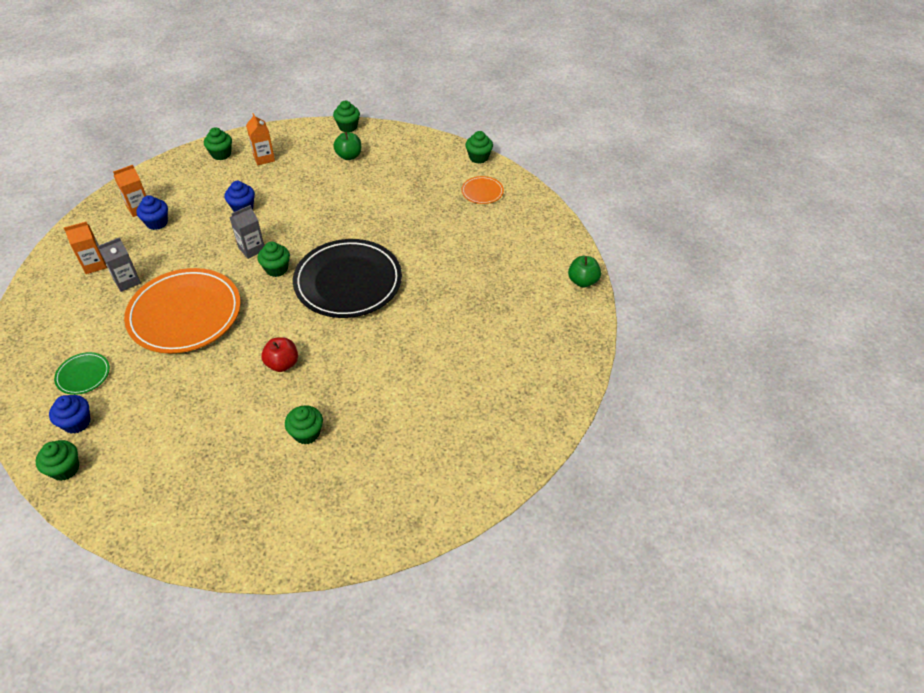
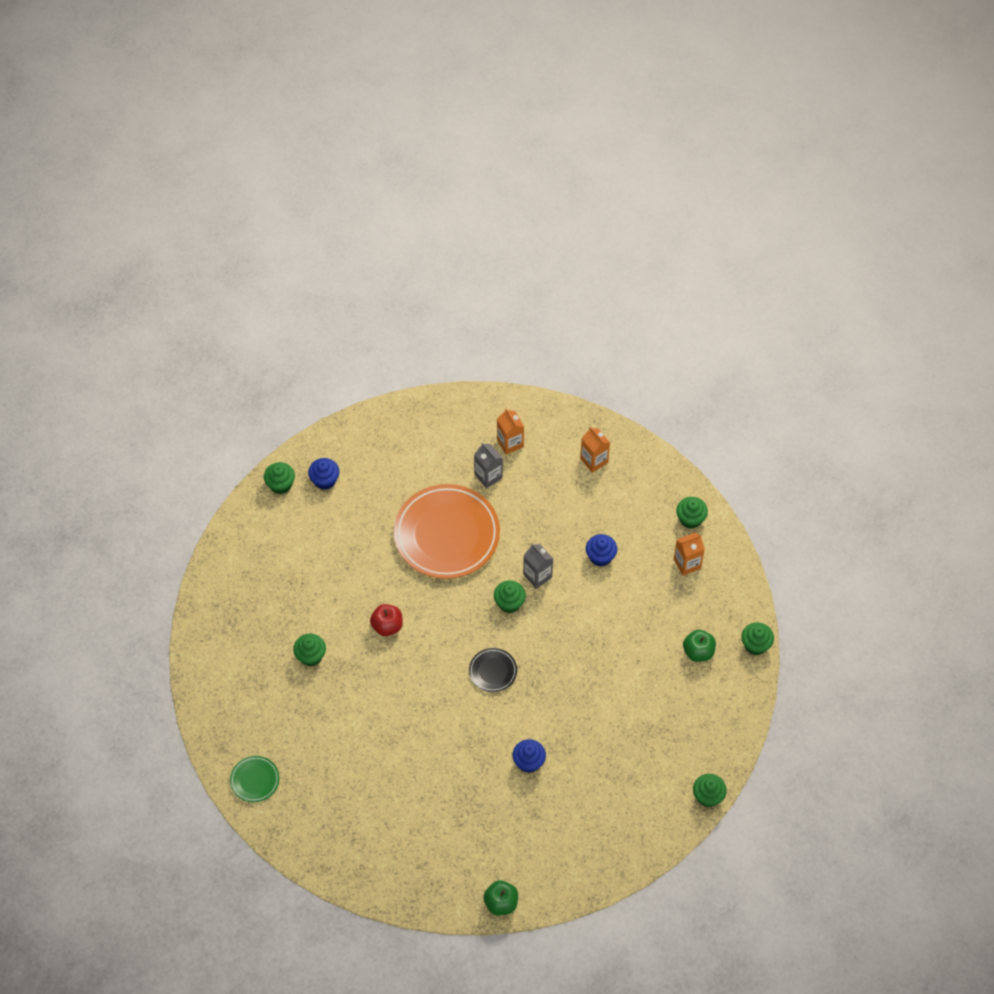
camera: 90 degrees right, 10 degrees up
green plate [54,352,110,395] -> green plate moved to [230,756,279,802]
blue cupcake [136,195,168,230] -> blue cupcake moved to [512,739,546,773]
black plate [293,239,402,318] -> black plate [469,648,517,692], size x0.44
orange plate [461,176,504,204] -> none

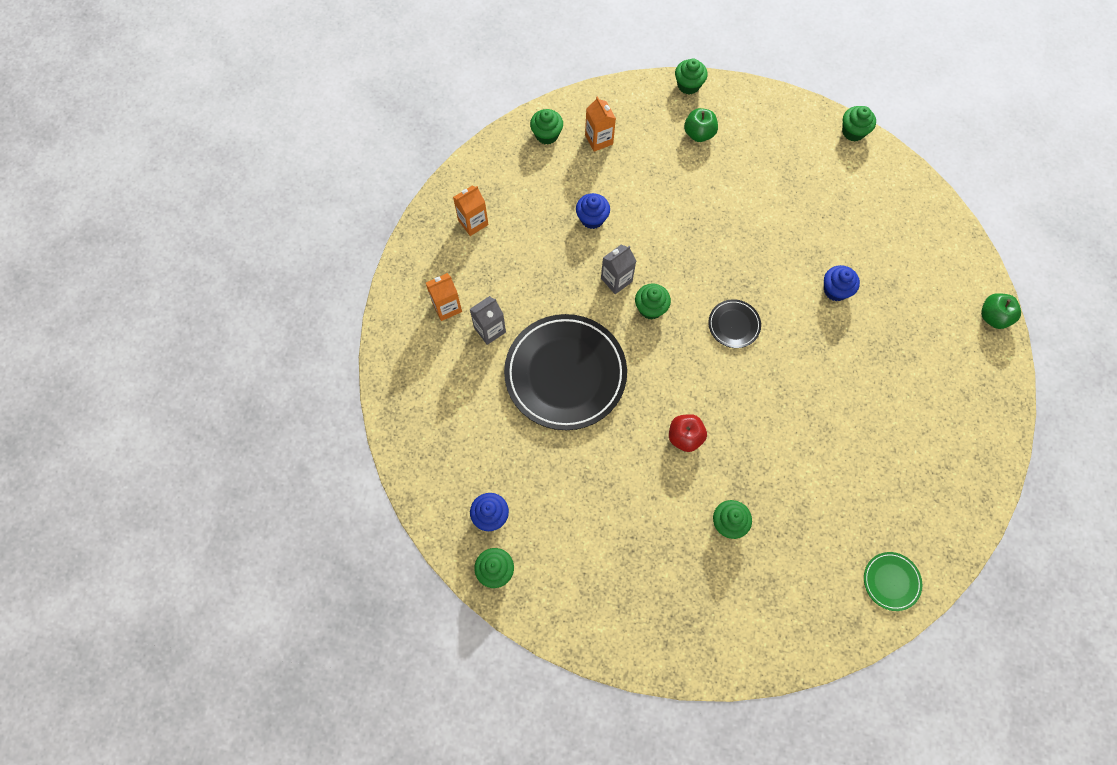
camera: 90 degrees left, 10 degrees up
orange plate [394,484,500,579] -> black plate [504,314,627,430]

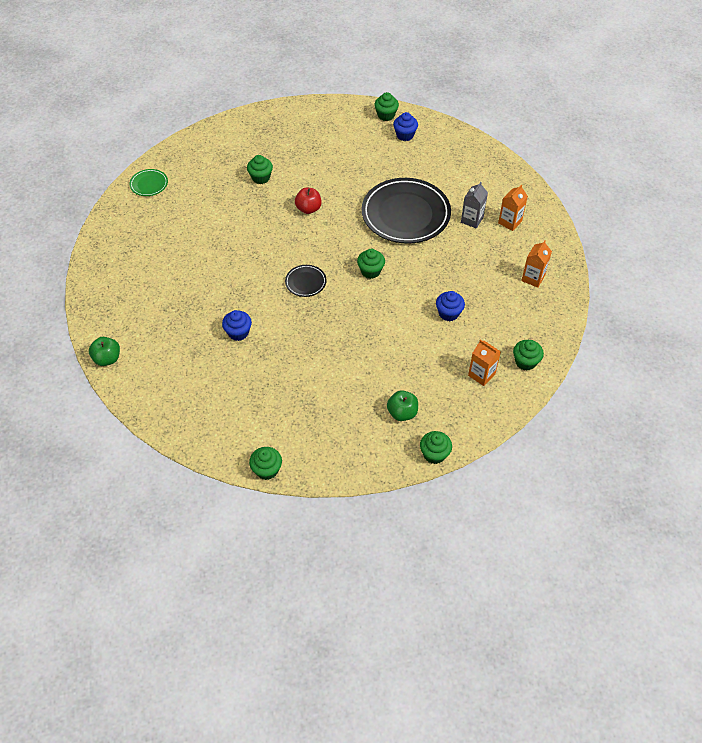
camera: 155 degrees right, 15 degrees down
grey carton [601,245,636,294] -> none

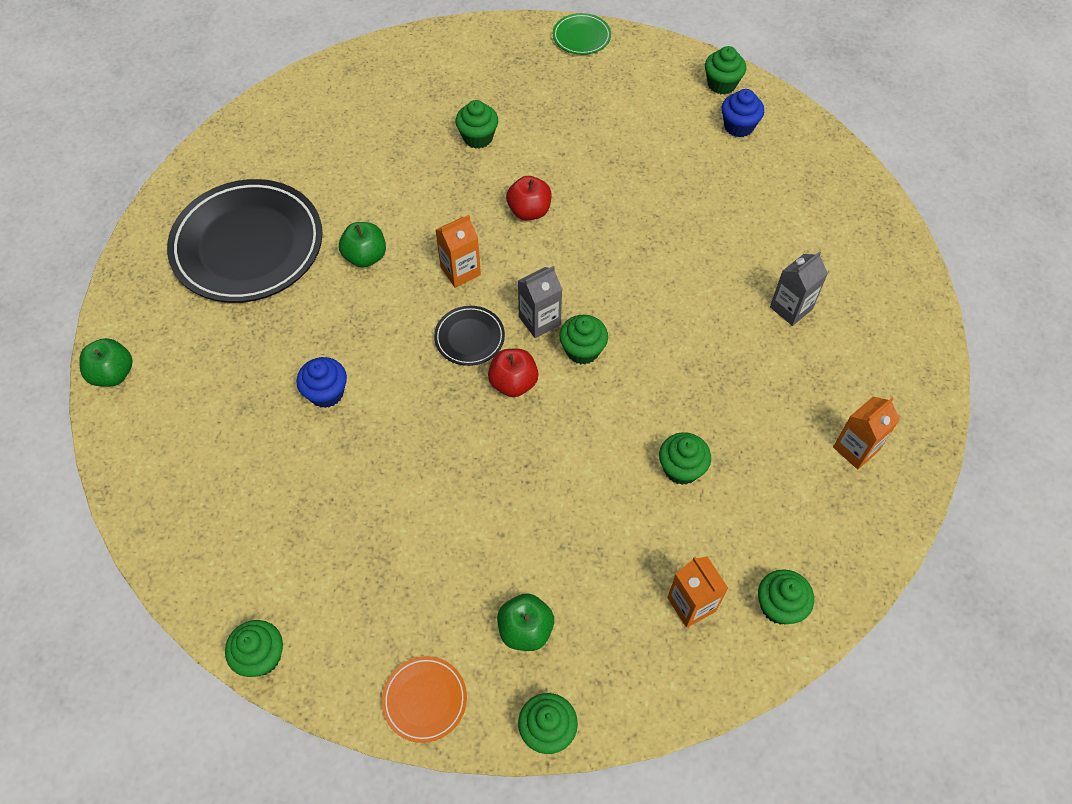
camera: 20 degrees right, 5 degrees up
green plate [129,169,168,196] -> green plate moved to [553,13,611,55]
black plate [362,178,451,244] -> black plate moved to [167,179,323,303]
blue cupcake [436,291,465,321] -> green cupcake [659,432,711,485]
orange carton [498,184,528,231] -> orange carton moved to [436,215,481,288]
none -> green apple [339,222,386,268]
none -> orange plate [382,656,467,743]
none -> red apple [488,349,539,397]
none -> grey carton [518,266,562,338]

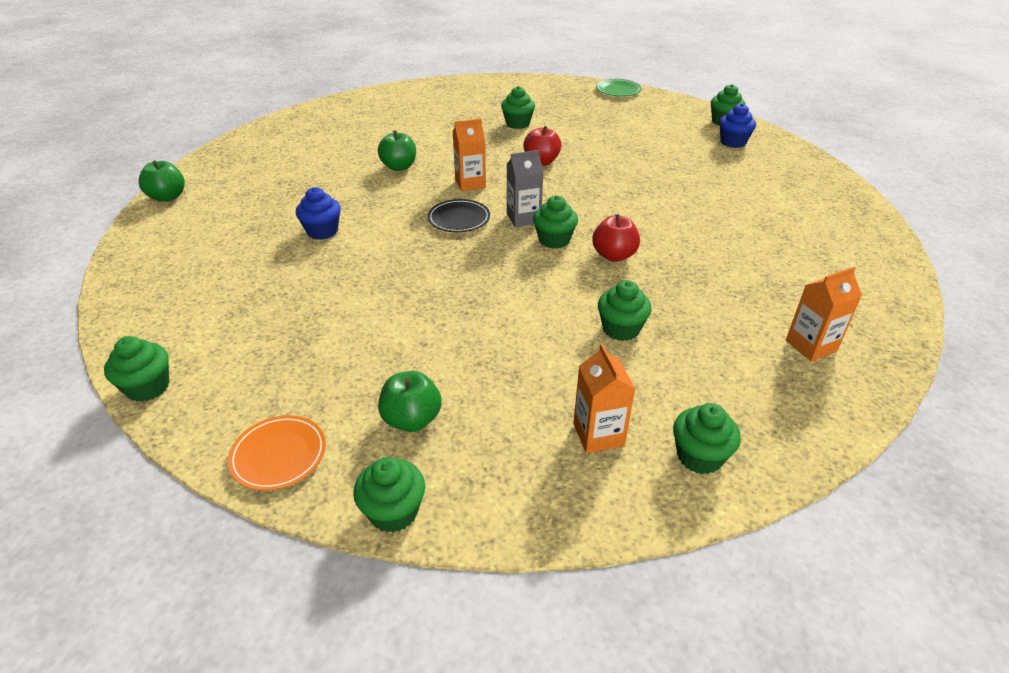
camera: 15 degrees right, 20 degrees down
black plate [167,179,323,303] -> none
red apple [488,349,539,397] -> red apple moved to [593,214,640,262]
grey carton [770,252,828,326] -> none

